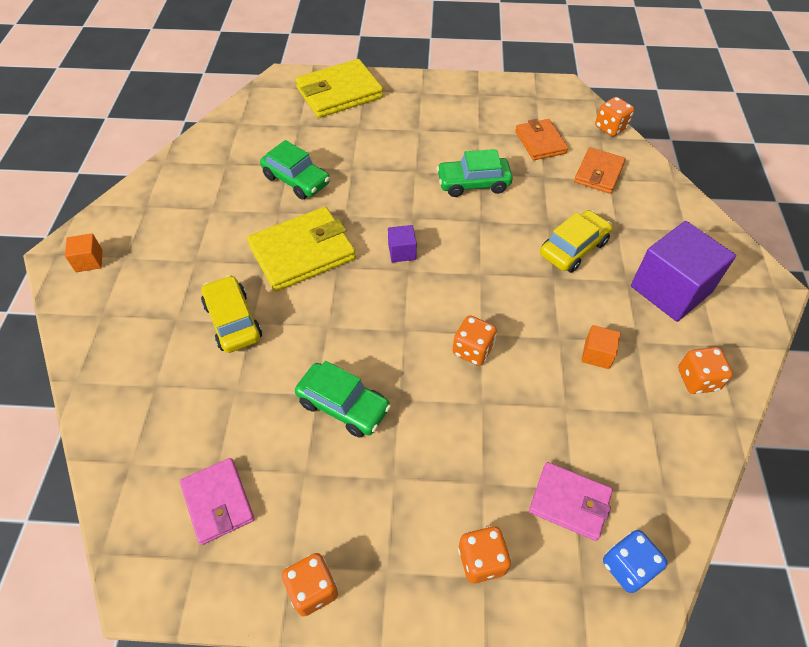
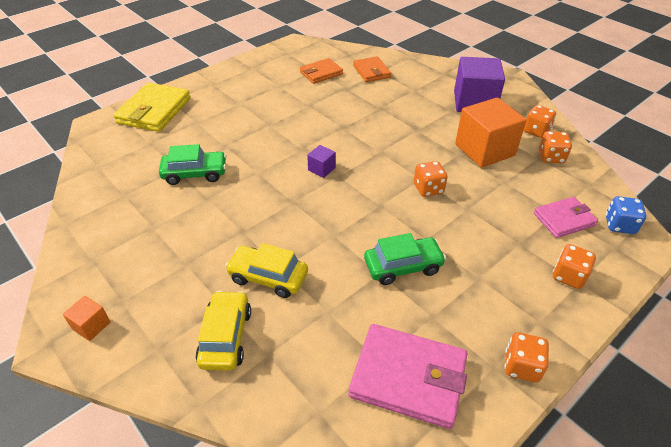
camera: 45 degrees left, 10 degrees down
pink wallet [180,458,254,545] -> pink wallet [349,324,467,429], size x1.63
yellow wallet [247,207,356,292] -> none
green car [437,149,513,197] -> none
orange wallet [515,119,568,160] -> orange wallet turned 60 degrees counterclockwise [300,58,343,84]
yellow car [540,210,612,273] -> yellow car moved to [195,291,251,371]
orange cube [581,325,621,369] -> orange cube [455,97,527,168], size x2.23
orange dice [595,97,634,136] -> orange dice moved to [539,131,572,163]

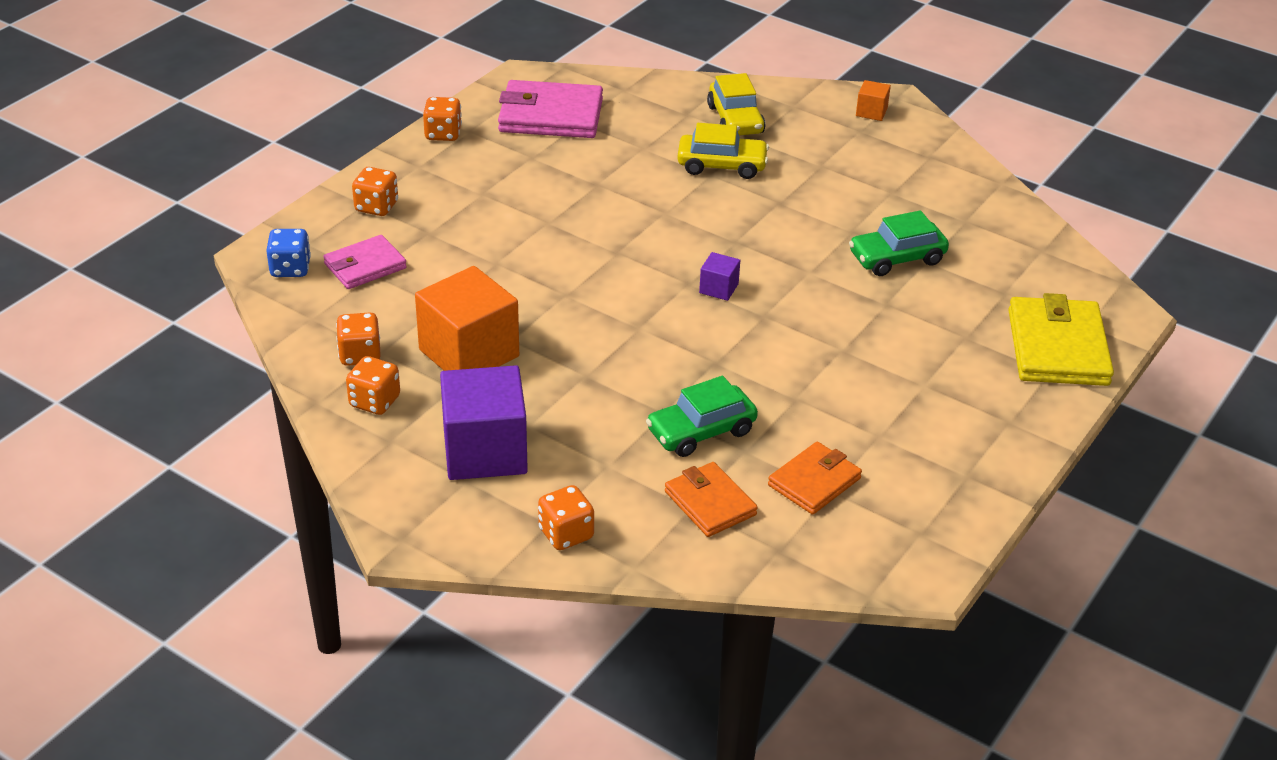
camera: 165 degrees right, 5 degrees down
green car [364,233,446,285] -> green car moved to [646,376,758,457]
orange dice [414,161,448,197] -> orange dice moved to [538,485,594,550]

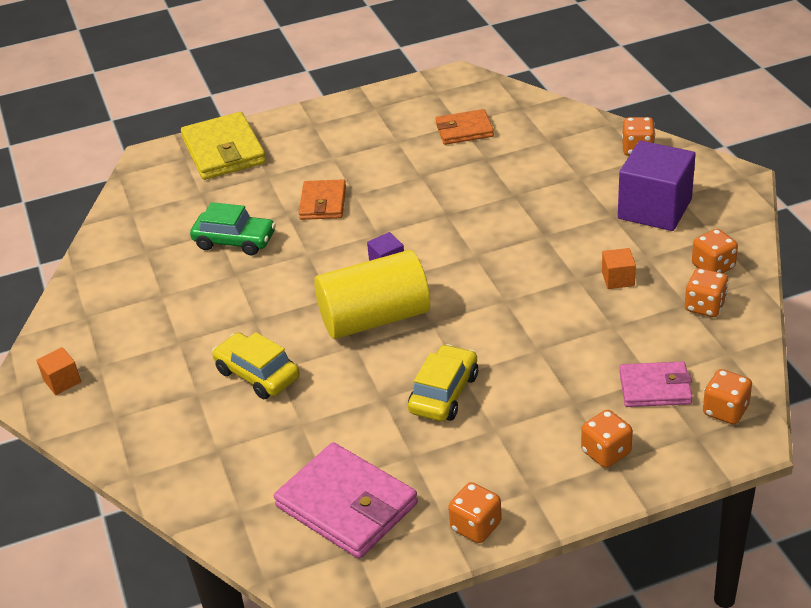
camera: 140 degrees left, 0 degrees up
blue dice [266,229,311,277] -> orange dice [703,369,752,424]
orange cube [415,266,519,371] -> orange cube [602,248,636,289], size x0.45
green car [646,376,758,457] -> none
orange wallet [665,462,758,537] -> orange wallet moved to [299,179,346,220]
yellow car [707,73,765,135] -> yellow car moved to [408,344,478,421]
yellow wallet [1008,293,1114,386] -> yellow wallet turned 60 degrees counterclockwise [181,112,266,180]
none -> yellow cylinder [314,250,430,339]

